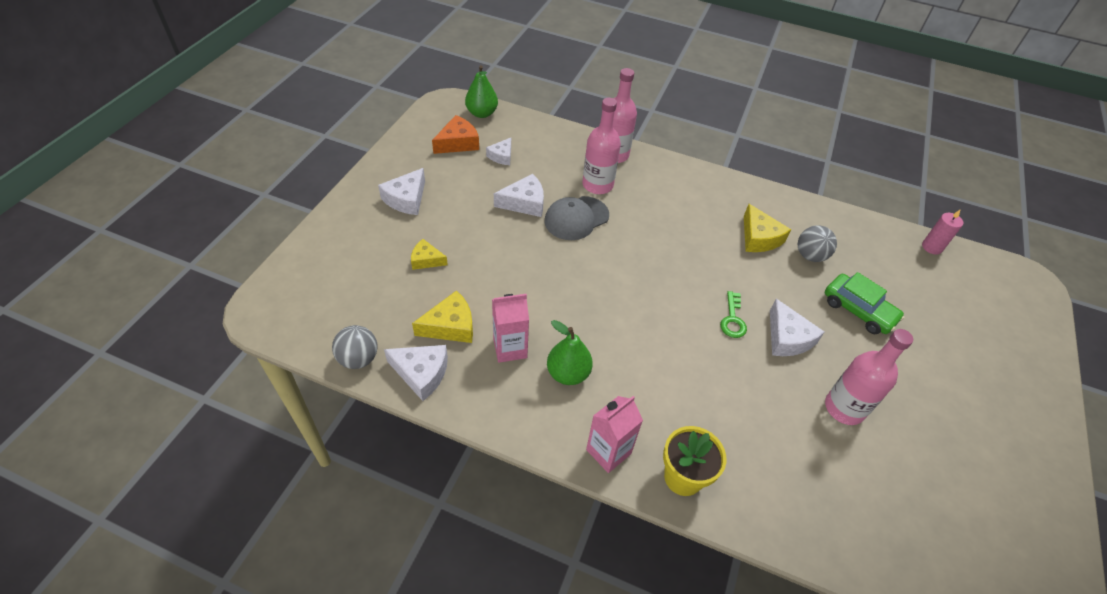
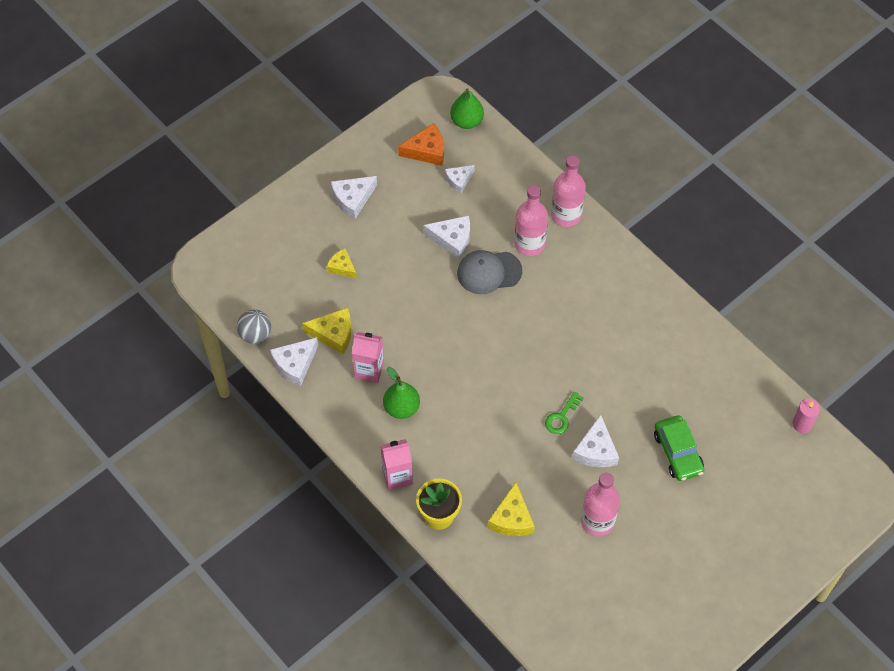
camera: 30 degrees right, 10 degrees up
white cheese [384,345,448,401] -> white cheese turned 90 degrees clockwise [270,337,318,386]
yellow cheese [744,204,791,252] -> yellow cheese moved to [488,482,535,536]
grey ball [798,225,837,262] -> none

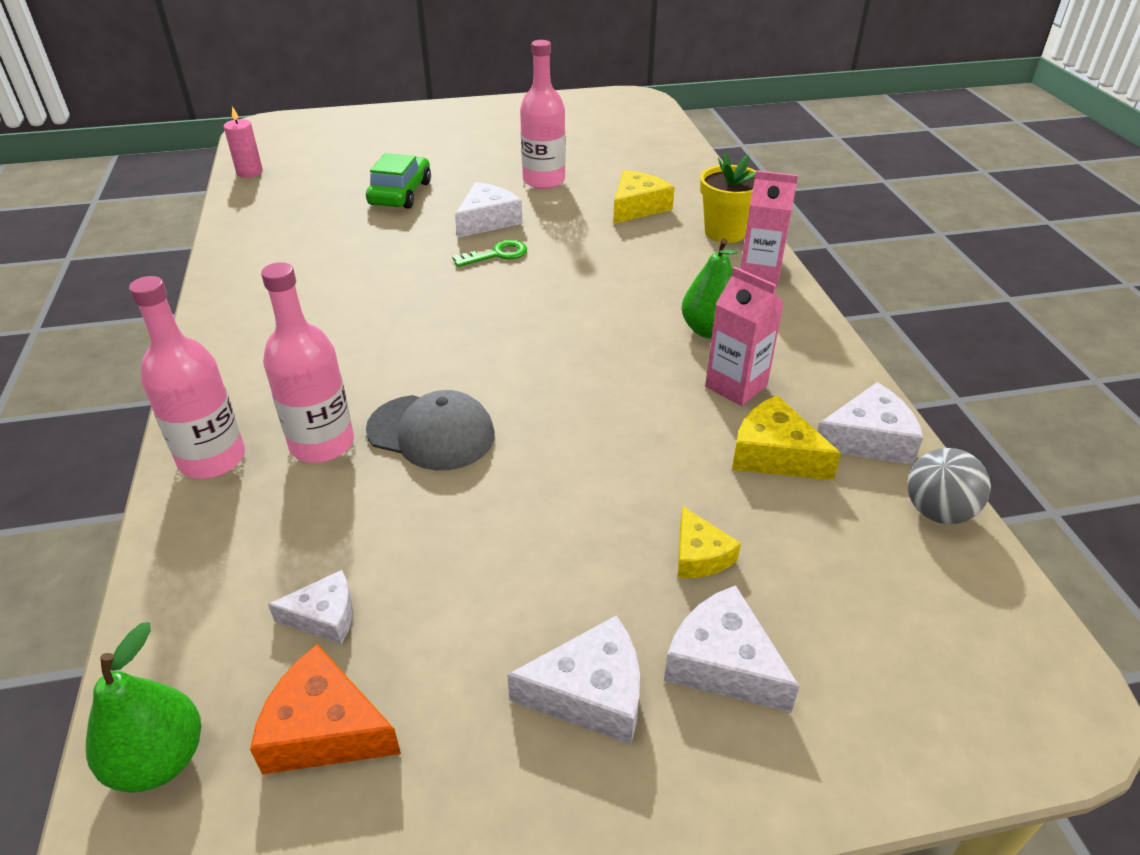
camera: 150 degrees left, 20 degrees down
white cheese [423,215,470,259] -> white cheese moved to [664,585,800,712]

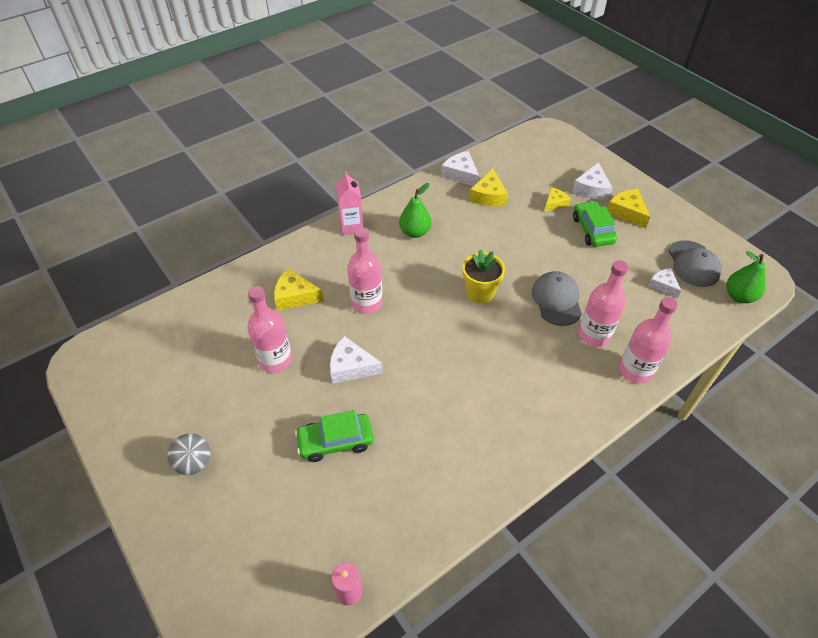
camera: 115 degrees left, 10 degrees up
orange cheese [250,644,401,774] -> grey cap [669,240,722,287]
green key [452,240,527,267] -> none
white cheese [507,615,640,745] -> yellow cheese [607,189,650,228]
yellow flower pot [700,153,762,243] -> yellow flower pot moved to [462,249,505,304]
pink carton [705,267,784,406] -> none
grey ball [907,448,991,524] -> grey ball moved to [167,433,211,475]
none -> pink bottle [347,227,383,314]
none -> green car [573,201,617,247]

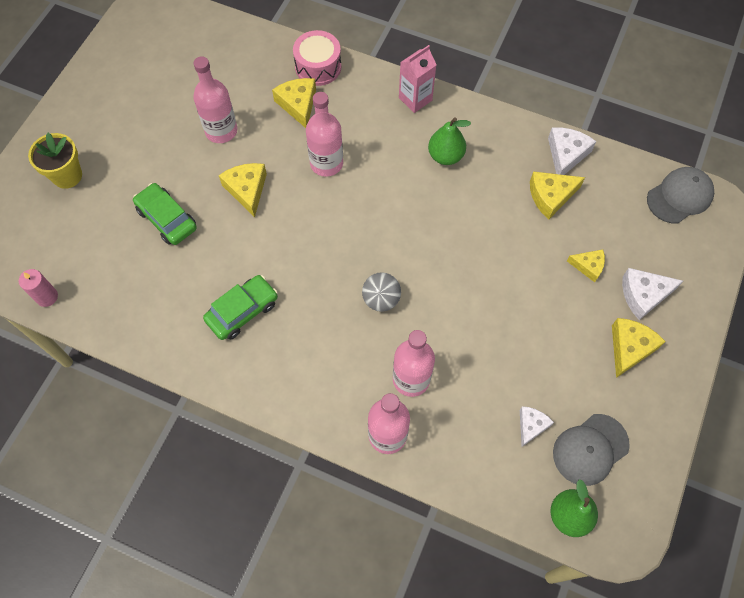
camera: 60 degrees right, 15 degrees up
grey ball [167,433,211,475] -> grey ball moved to [362,272,401,312]
white cheese [330,336,383,384] -> yellow cheese [219,163,267,217]
yellow flower pot [462,249,505,304] -> yellow flower pot moved to [28,133,82,189]
grey cap [532,271,582,326] -> grey cap moved to [647,167,714,224]
green car [573,201,617,247] -> green car moved to [203,275,278,340]
none -> pink drum [293,30,341,86]

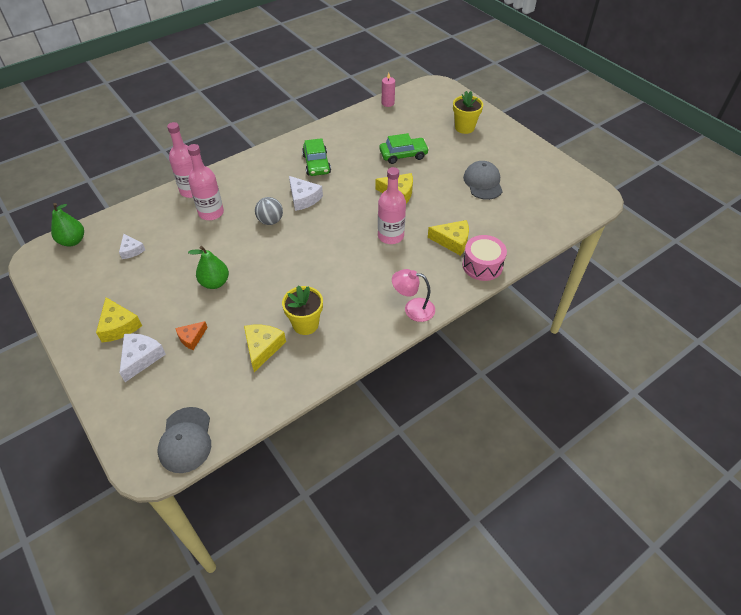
camera: 120 degrees right, 15 degrees down
pink bottle [193,56,237,143] -> none
pink carton [399,45,436,113] -> pink lamp [392,269,435,322]
green pear [428,117,471,165] -> green pear moved to [188,246,229,289]
white cheese [548,127,596,175] -> white cheese moved to [289,176,323,211]
grey cap [553,414,630,486] -> grey cap moved to [463,161,503,200]
yellow cheese [567,249,605,282] -> orange cheese [175,321,208,350]
none -> yellow flower pot [282,285,323,335]

